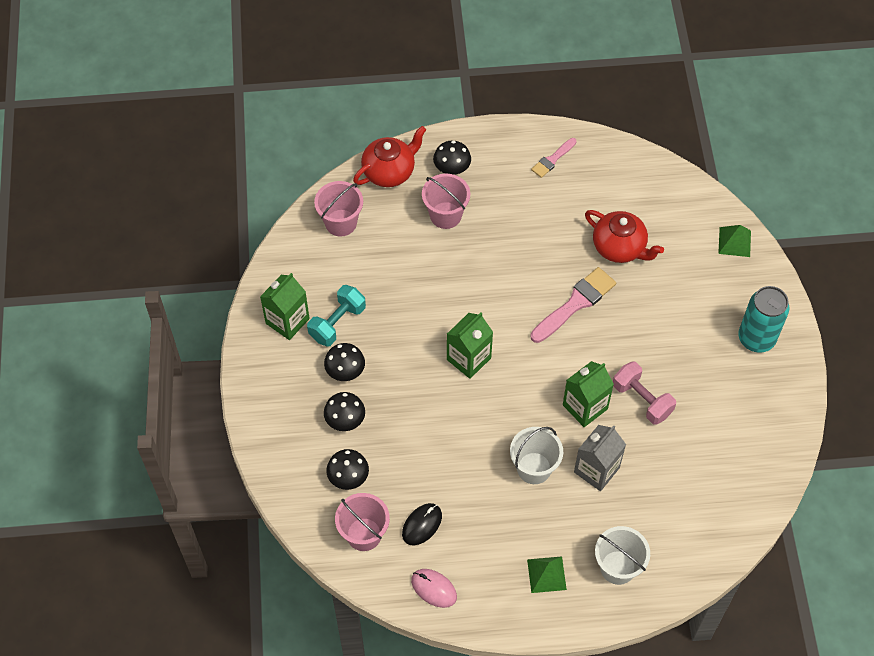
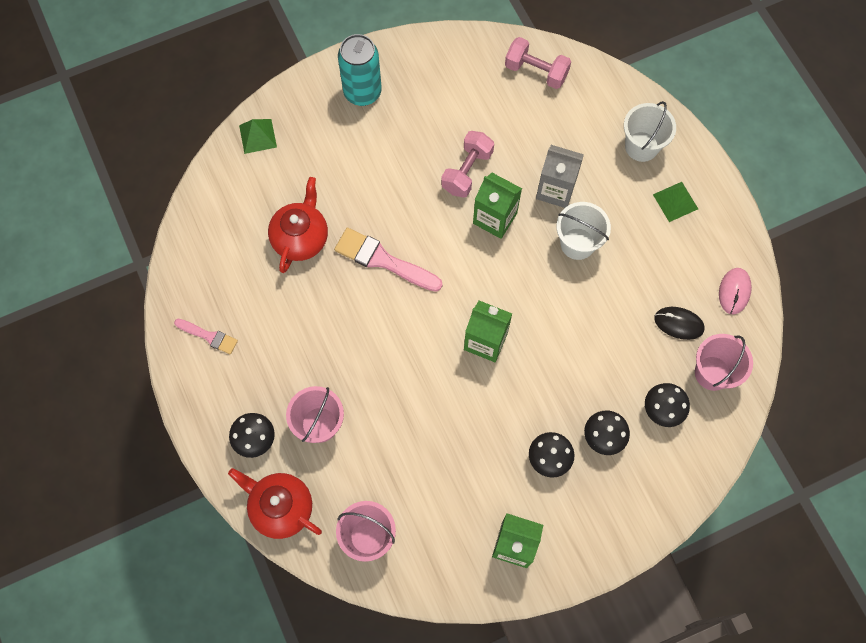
camera: 110 degrees left, 10 degrees up
turquoise dumbbell [307,285,366,346] -> none
none -> pink dumbbell [505,37,571,89]

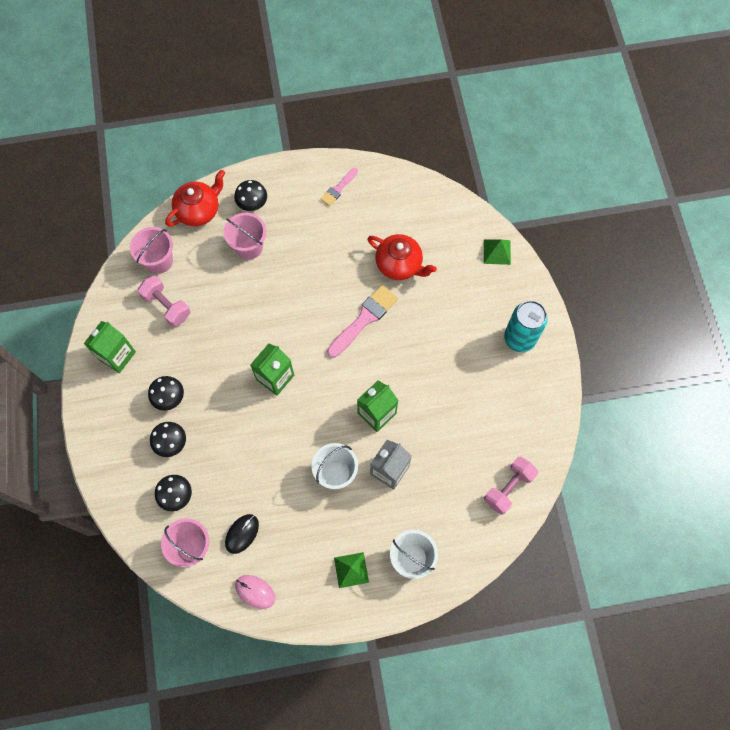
camera: 105 degrees right, 0 degrees up
pink dumbbell [441,131,494,198] -> pink dumbbell moved to [138,275,190,327]

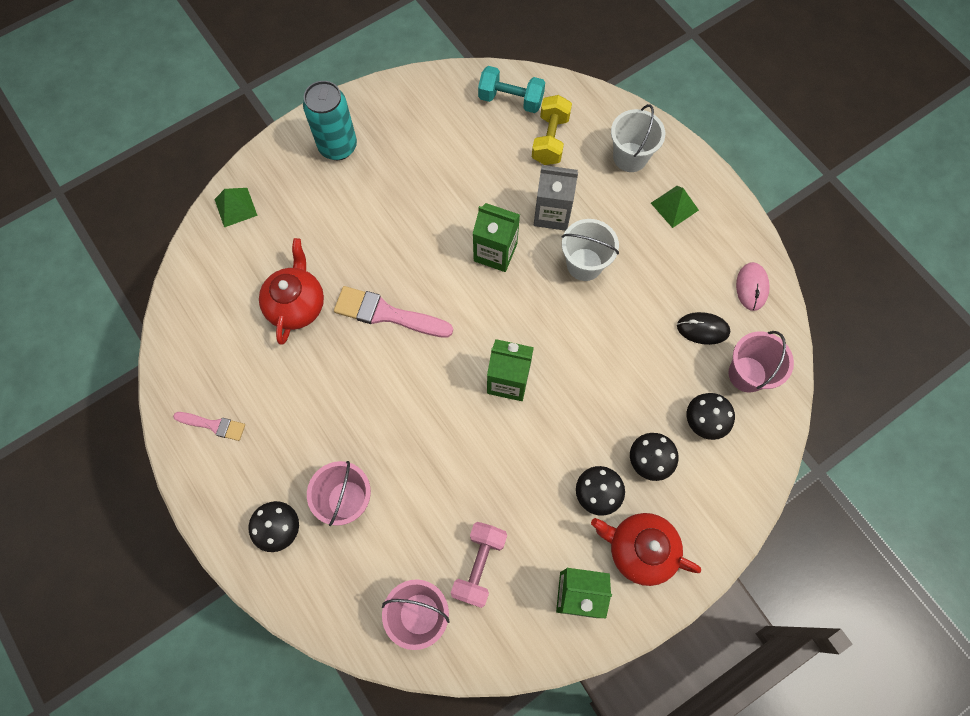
camera: 115 degrees left, 0 degrees up
red teapot [165,170,225,227] -> red teapot moved to [591,513,701,586]
pink dumbbell [484,456,538,515] -> turquoise dumbbell [478,66,545,113]
none -> yellow dumbbell [532,95,572,165]

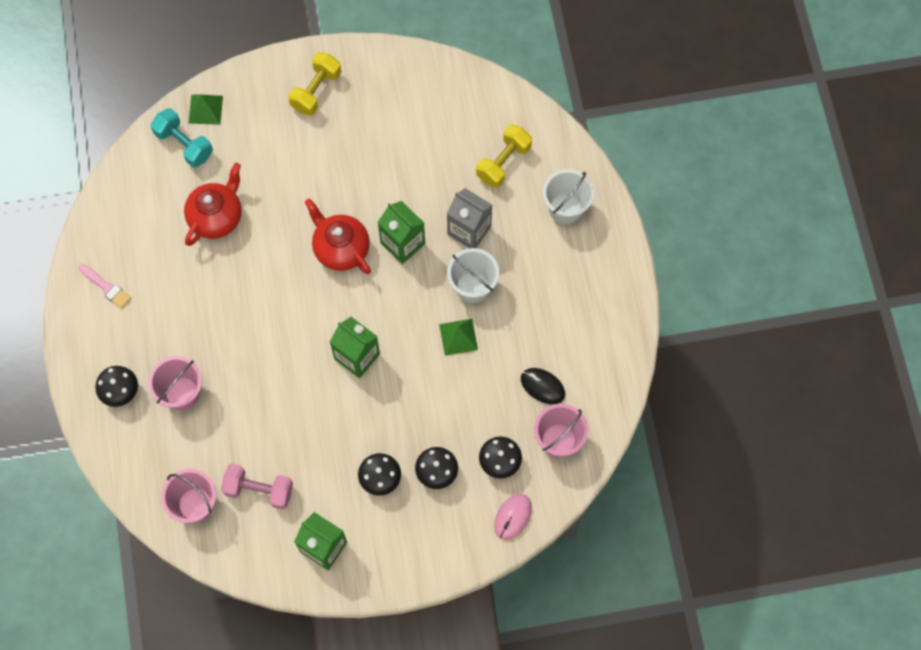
camera: 25 degrees right, 0 degrees up
turquoise can [303,81,357,160] -> yellow dumbbell [288,52,341,116]
pink brush [334,286,453,338] -> none
pink dumbbell [451,522,507,608] -> pink dumbbell turned 60 degrees clockwise [221,463,293,510]
turquoise dumbbell [478,66,545,113] -> turquoise dumbbell moved to [151,108,213,168]
red teapot [591,513,701,586] -> red teapot moved to [305,198,371,274]
green pyramid [651,186,699,228] -> green pyramid moved to [439,319,478,356]
pink mouse [736,262,770,311] -> pink mouse moved to [494,494,532,540]

